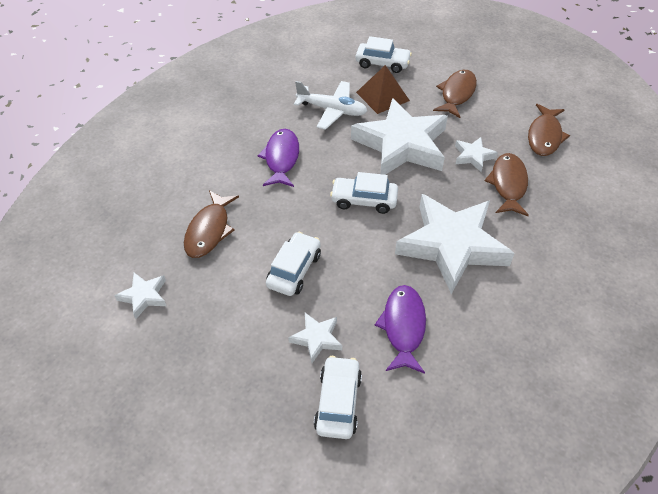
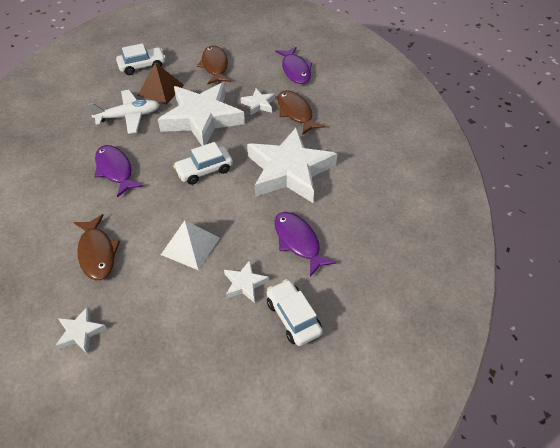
camera: 35 degrees left, 0 degrees up
white car [266,232,321,296] -> white pyramid [161,220,220,270]
brown fish [528,104,570,156] -> purple fish [275,47,312,84]

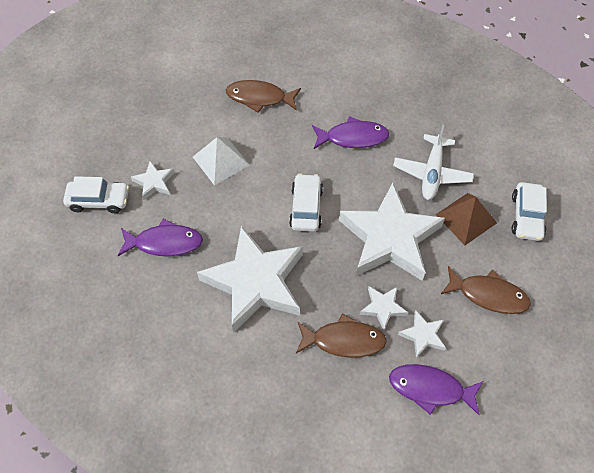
camera: 120 degrees right, 10 degrees up
white star [55,306,107,354] -> white star moved to [398,310,446,358]

